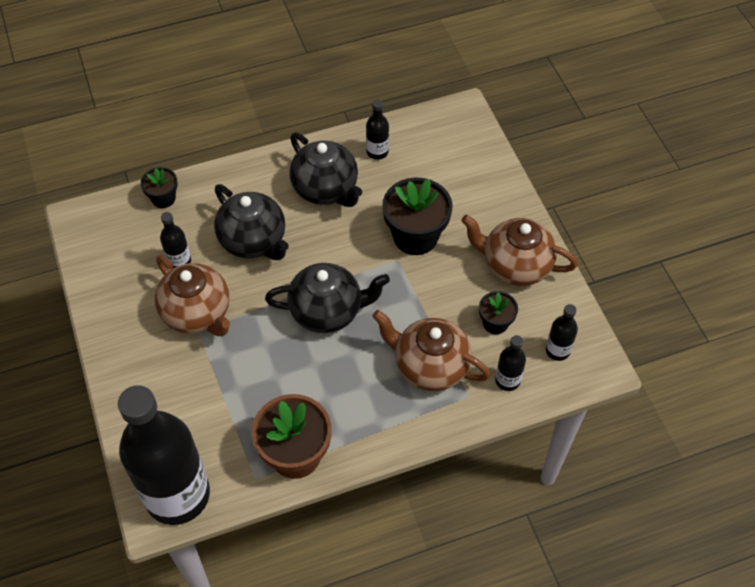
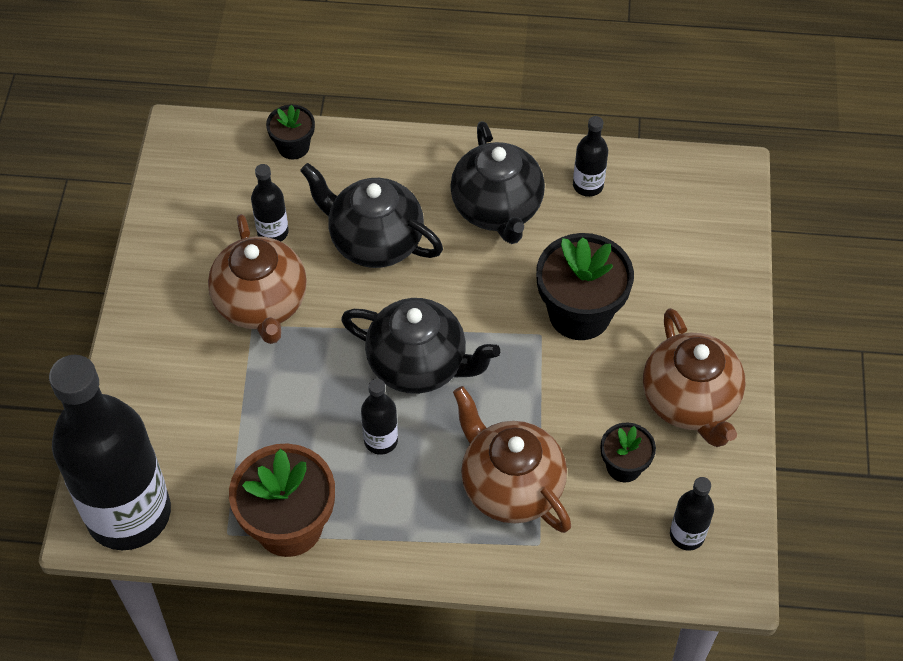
camera: 25 degrees right, 0 degrees up
black teapot [214,184,289,260] -> black teapot turned 135 degrees clockwise [300,163,443,268]
brown teapot [461,215,578,286] -> brown teapot turned 150 degrees counterclockwise [643,308,746,447]
black bottle [495,335,526,391] -> black bottle moved to [361,379,398,455]

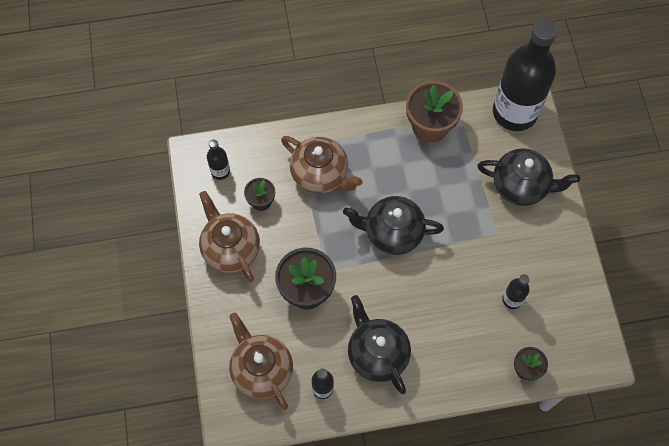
camera: 165 degrees right, 10 degrees up
brown teapot [208,214,307,344] -> brown teapot moved to [229,313,293,410]
black teapot [300,163,443,268] -> black teapot moved to [477,148,580,206]
black bottle [361,379,398,455] -> none

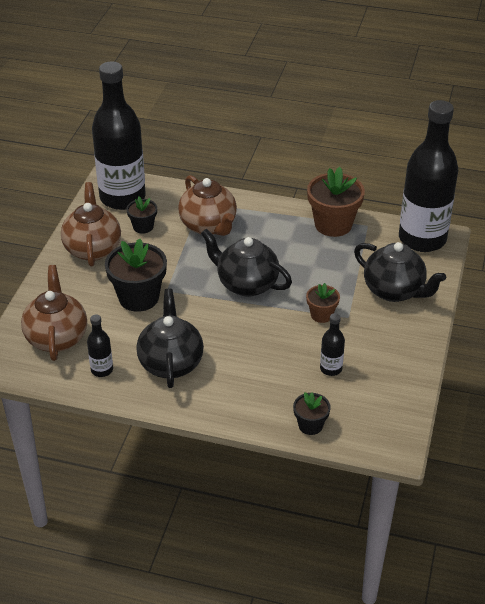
camera: 25 degrees right, 25 degrees down
black bottle [207,140,230,180] -> black bottle [92,61,146,210], size x2.44
none -> brown flower pot [306,283,340,323]

